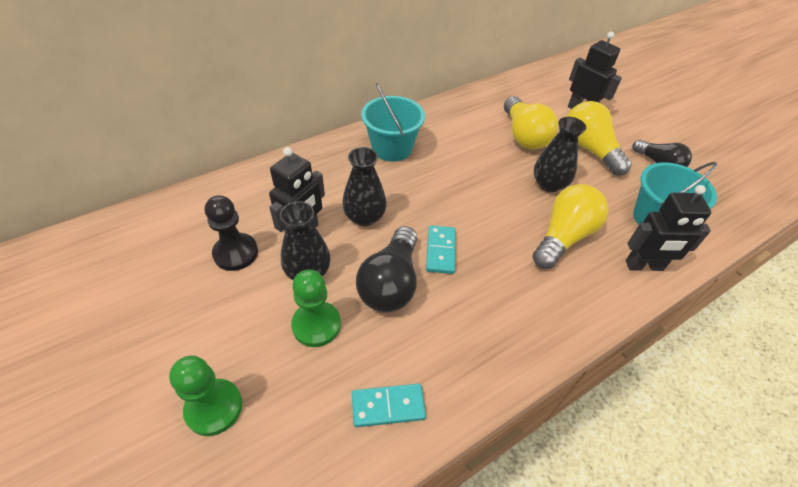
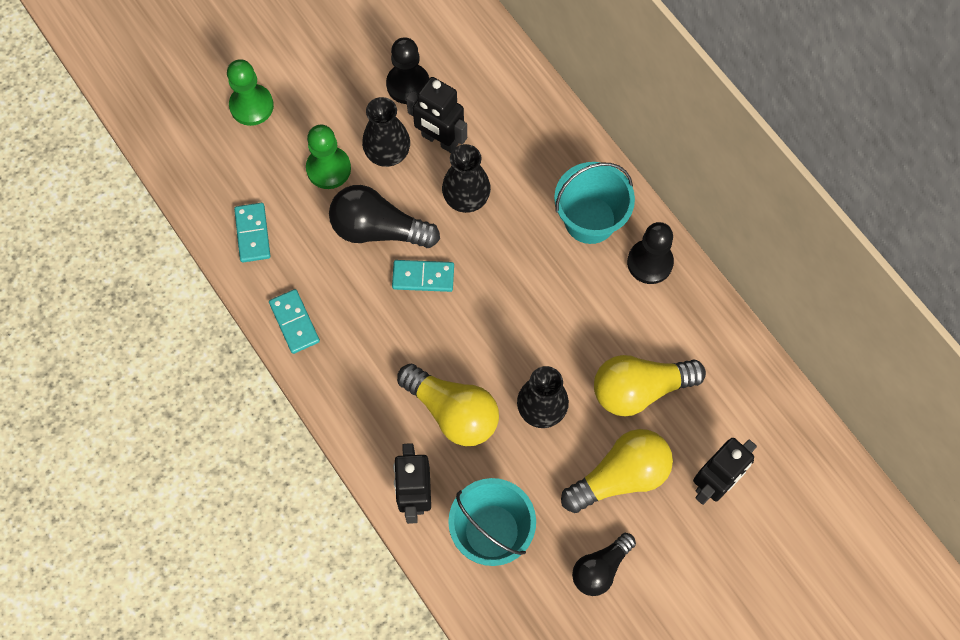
camera: 90 degrees right, 20 degrees up
none -> turquoise domino [269,289,320,354]
none -> black pawn [627,222,674,284]

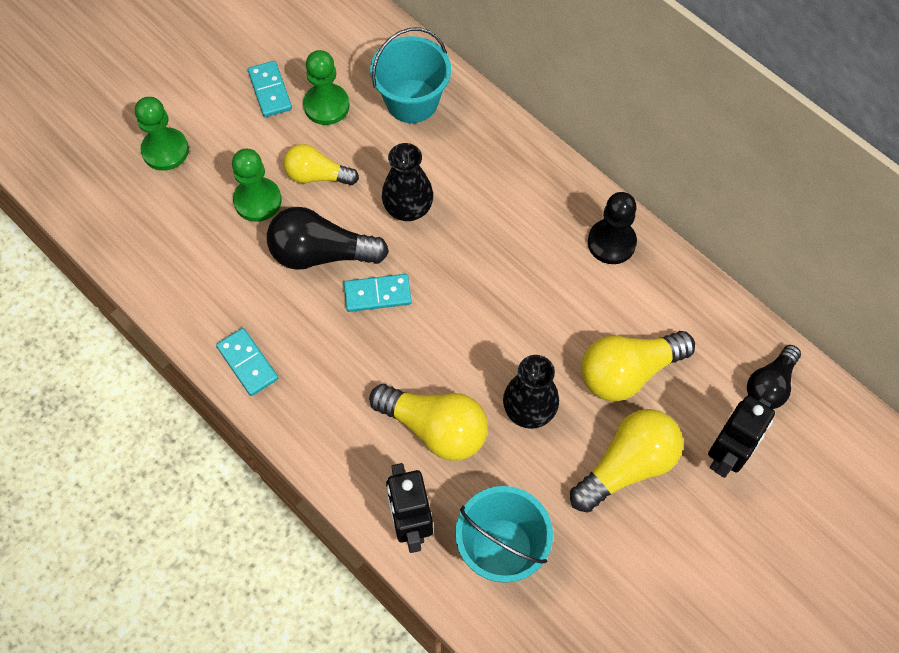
camera: 10 degrees left, 5 degrees down
turquoise domino [234,203,270,262] -> turquoise domino moved to [248,61,292,117]
black vase [362,97,410,167] -> yellow light bulb [283,144,359,185]
black pawn [386,37,429,104] -> green pawn [303,50,350,125]
black robot [406,77,467,153] -> none
turquoise bucket [554,162,635,244] -> turquoise bucket moved to [370,28,451,123]
black light bulb [572,533,636,596] -> black light bulb moved to [747,345,801,409]

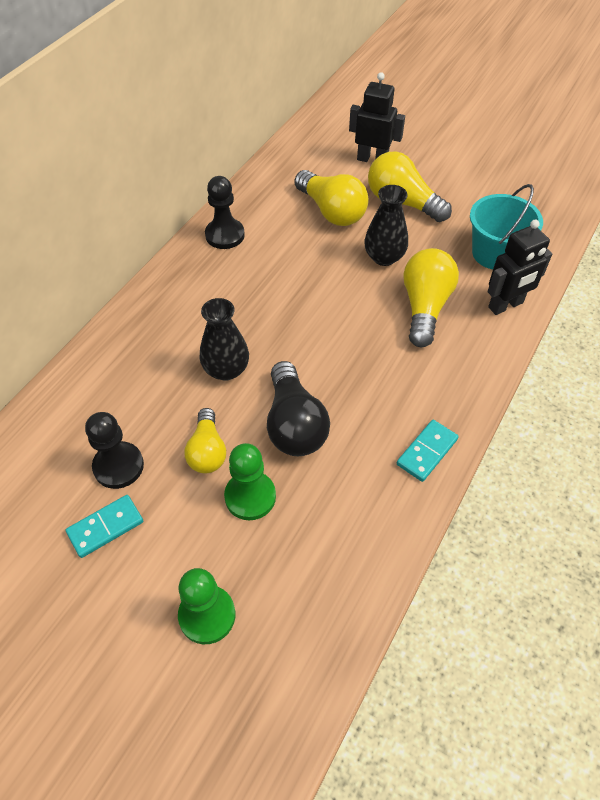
camera: 105 degrees left, 10 degrees down
green pawn [303,50,350,125] -> black pawn [85,412,144,489]
turquoise domino [344,274,412,312] -> none
turquoise bucket [370,28,451,123] -> none
black light bulb [747,345,801,409] -> none

